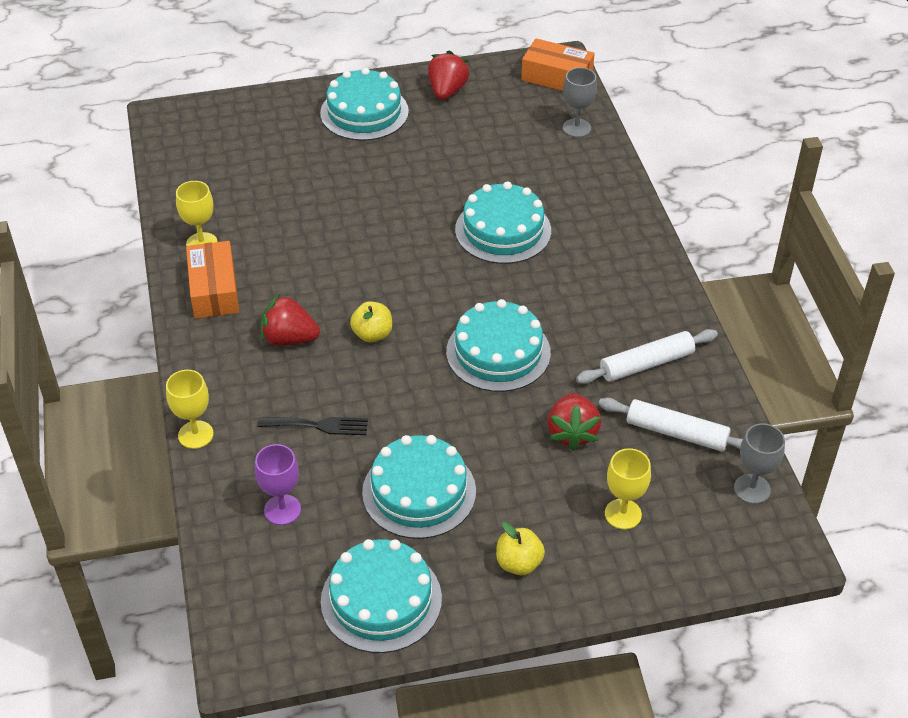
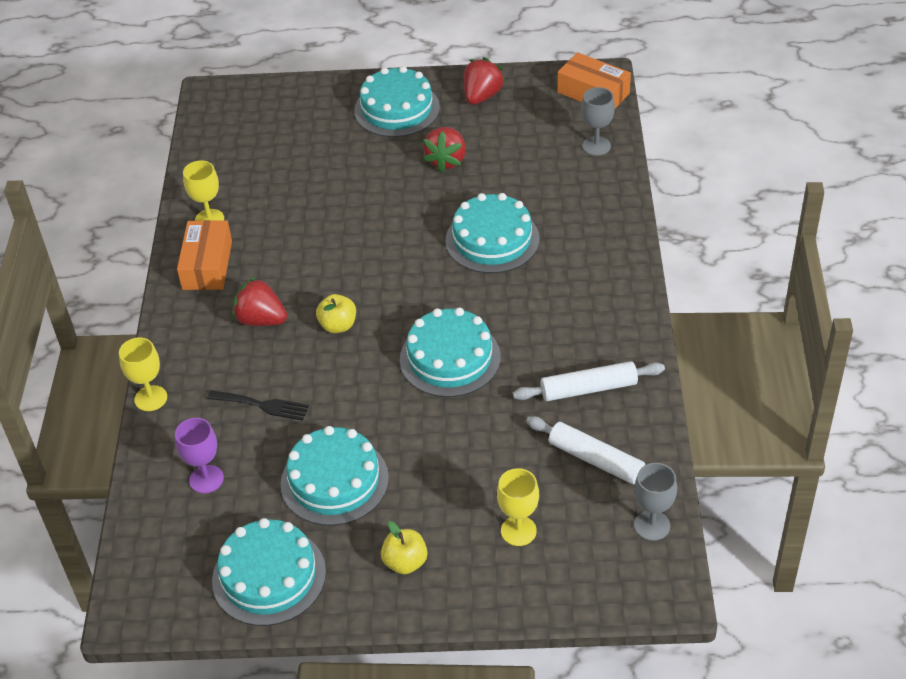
camera: 15 degrees right, 0 degrees up
red strawberry [548,393,601,451] -> red strawberry moved to [423,127,466,172]

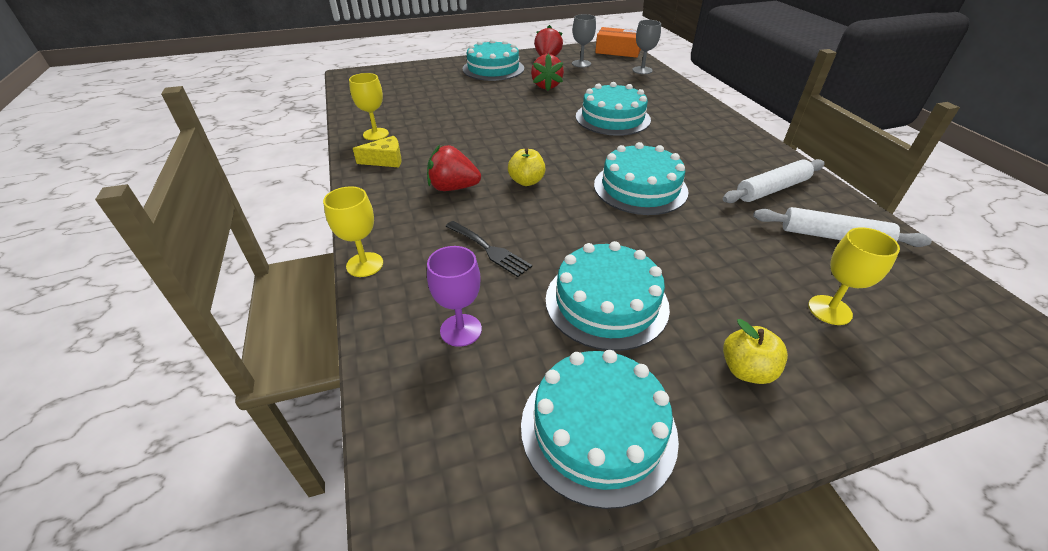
camera: 20 degrees left, 5 degrees down
orange box [177,220,232,290] -> yellow cheese [353,136,402,167]
black fork [207,390,309,421] -> black fork turned 45 degrees clockwise [445,221,532,277]
grey goblet [634,463,677,541] -> grey goblet moved to [572,14,596,67]

